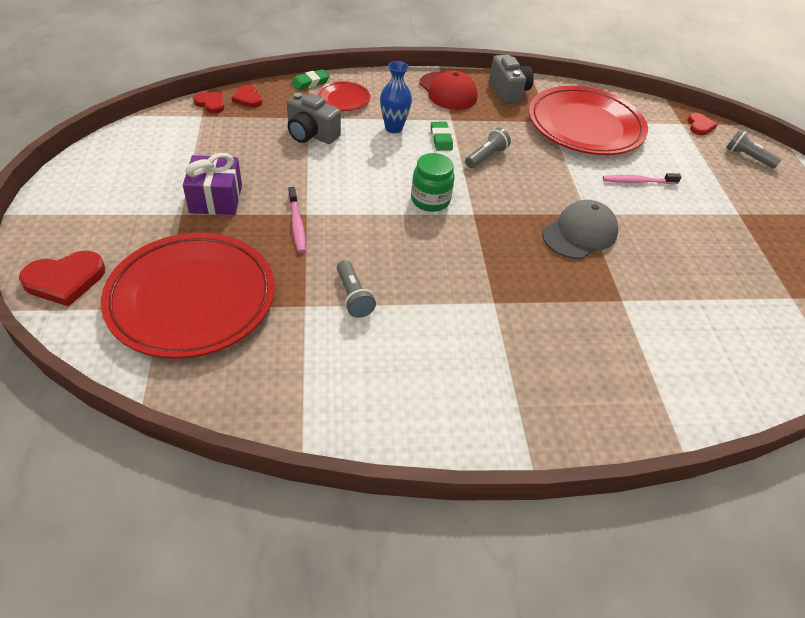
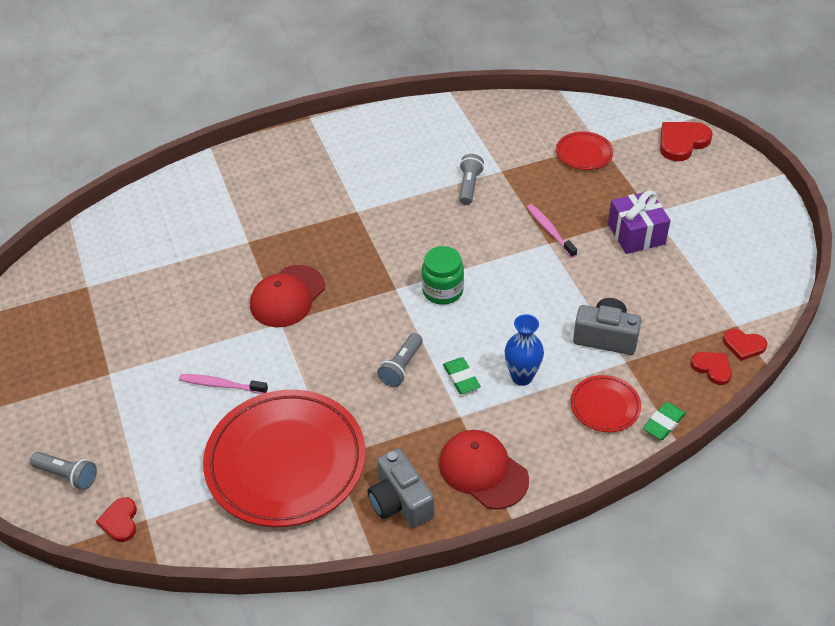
camera: 170 degrees right, 0 degrees up
red plate [101,233,275,359] -> red plate [556,131,614,170], size x0.45
grey flashlight [337,260,376,318] -> grey flashlight turned 45 degrees clockwise [459,154,484,205]
grey cap [542,200,618,259] -> red cap [250,265,325,327]
pink toothbrush [603,173,681,184] -> pink toothbrush turned 150 degrees counterclockwise [179,374,268,394]

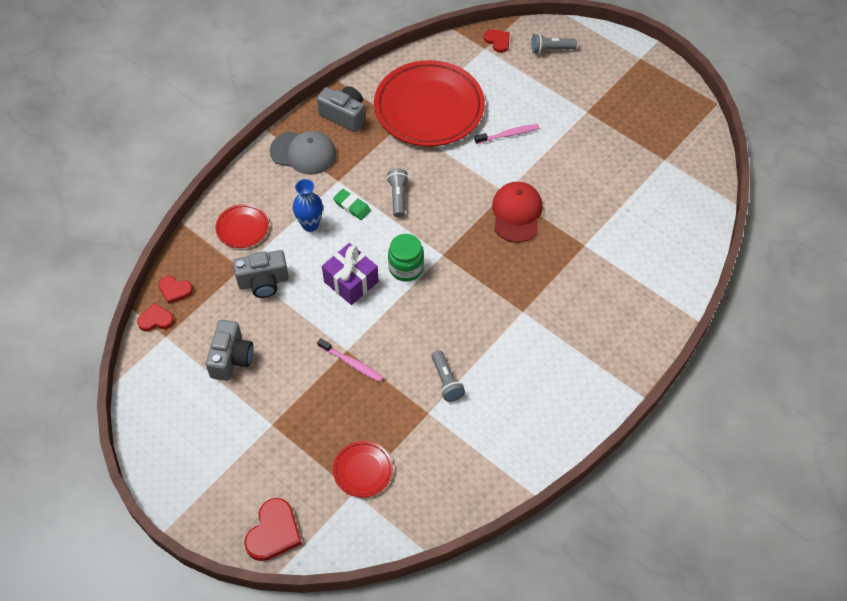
camera: 150 degrees right, 10 degrees up
red cap [439,430,529,509] -> grey cap [270,131,336,175]
purple gift [608,190,670,254] -> purple gift moved to [322,243,379,305]
green eraser [643,402,686,440] -> none
none -> grey camera [206,320,253,381]

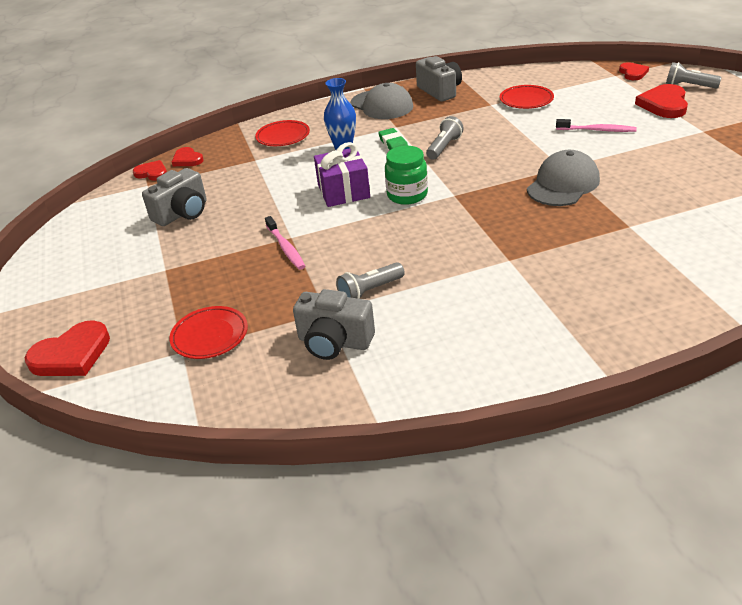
camera: 35 degrees right, 20 degrees down
grey camera [233,250,289,298] -> grey camera moved to [293,289,375,360]
red plate [374,60,485,147] -> red plate [500,85,554,109], size x0.45
grey flashlight [432,350,465,402] -> grey flashlight turned 45 degrees clockwise [336,262,405,299]
red cap [492,182,543,243] -> grey cap [527,150,600,206]
none -> red heart [635,84,688,118]

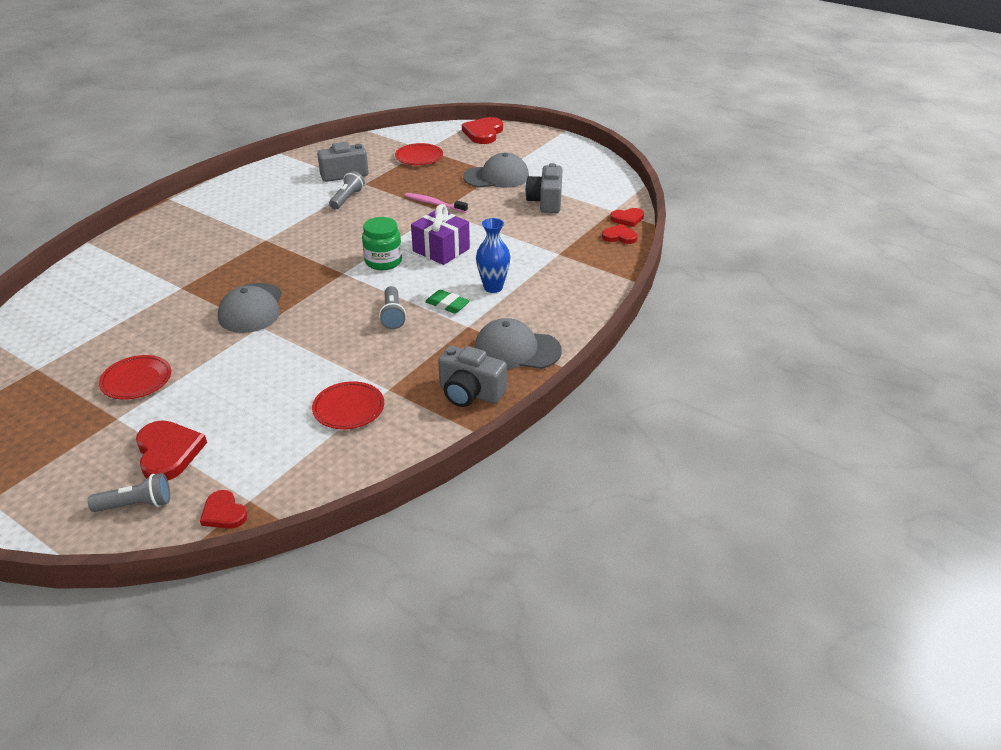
camera: 140 degrees right, 0 degrees up
red plate [255,120,310,146] -> red plate moved to [99,355,171,400]
pink toothbrush [556,119,637,132] -> none
none -> grey cap [463,153,529,188]

